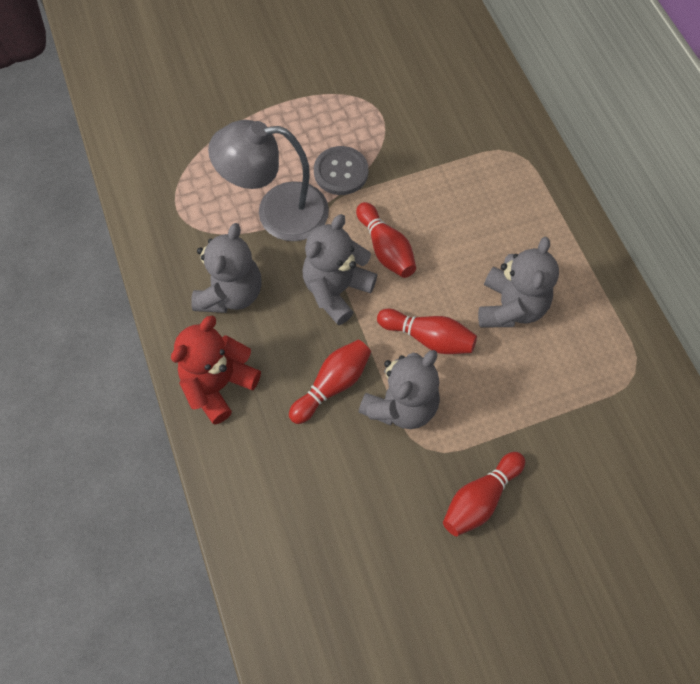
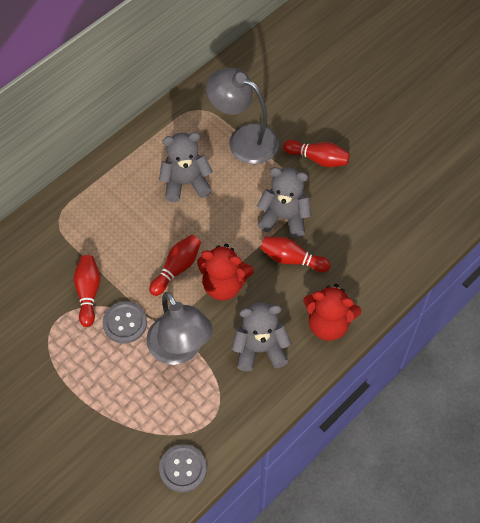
camera: 115 degrees left, 5 degrees down
grey teddy bear [302,214,377,325] -> red teddy bear [197,244,254,300]
red bowling pin [377,309,477,354] -> red bowling pin moved to [74,255,100,327]
none -> grey button [159,444,207,492]
none -> grey lamp [206,68,279,164]

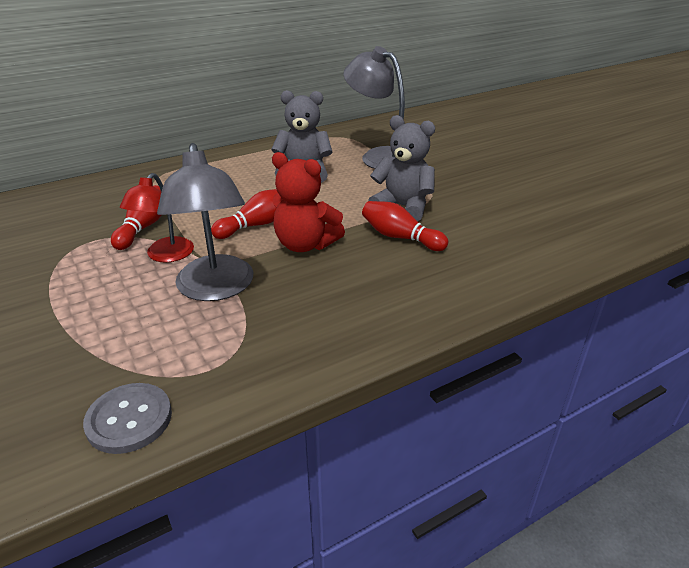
camera: 15 degrees right, 25 degrees down
grey button [102,301,147,344] -> red lamp [120,173,194,262]
grey teddy bear [232,302,291,372] -> none
red bowling pin [283,140,350,167] -> none
red teddy bear [303,284,362,341] -> none

